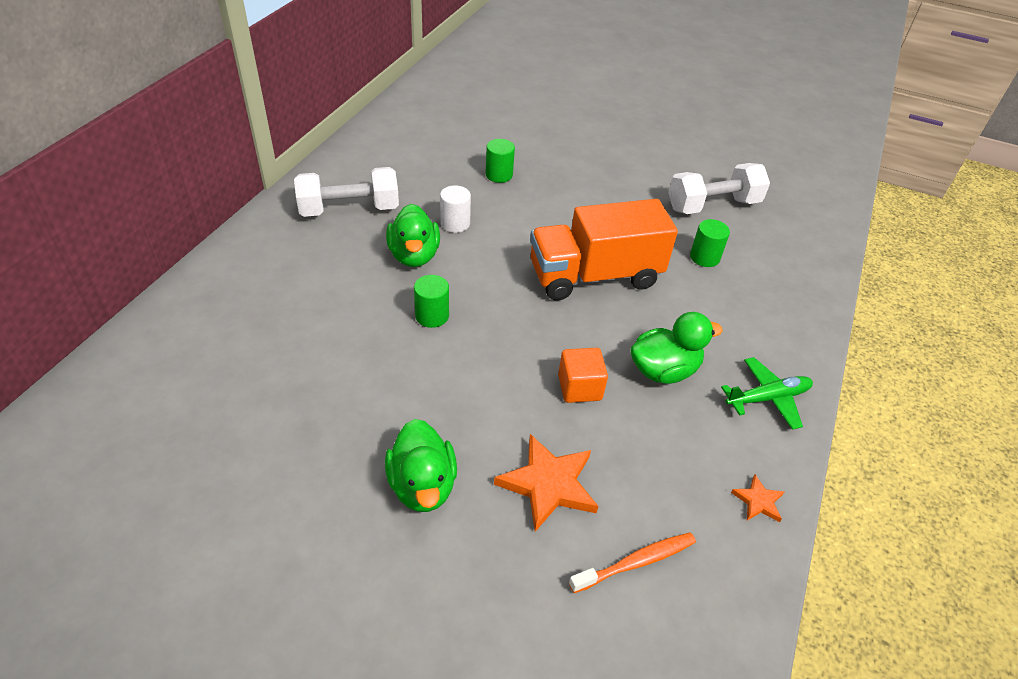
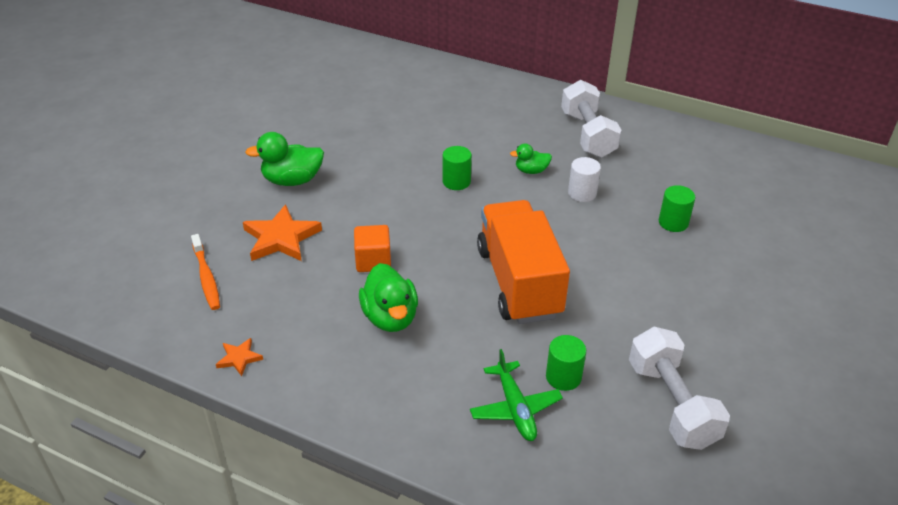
camera: 95 degrees right, 5 degrees down
green duck [386,204,440,267] -> green duck [510,143,552,174], size x0.57
green plane [721,357,813,430] -> green plane moved to [470,349,563,441]

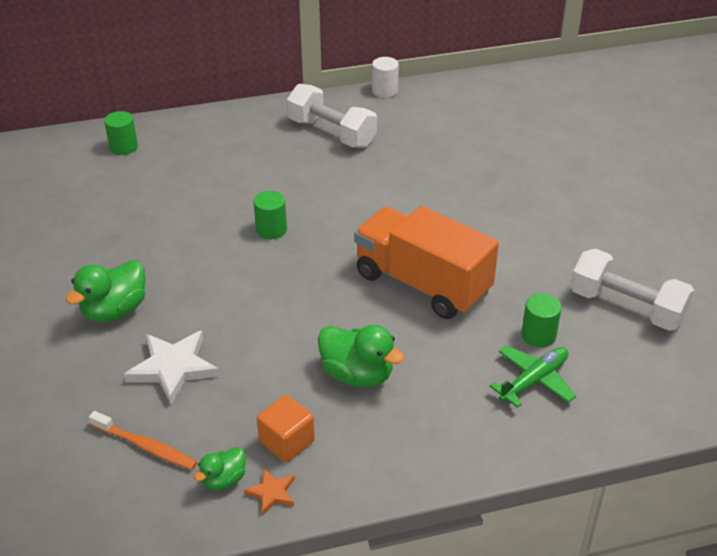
camera: 40 degrees left, 0 degrees up
orange star [243,204,322,261] -> white star [124,331,219,405]
orange cube [354,225,391,272] -> orange cube moved to [257,395,315,462]
green plane [470,349,563,441] -> green plane turned 75 degrees counterclockwise [490,346,576,408]
green duck [510,143,552,174] -> green duck moved to [194,447,246,490]
white cylinder [568,157,601,202] -> white cylinder moved to [372,57,399,98]
green cylinder [659,185,696,232] -> green cylinder moved to [104,111,138,155]

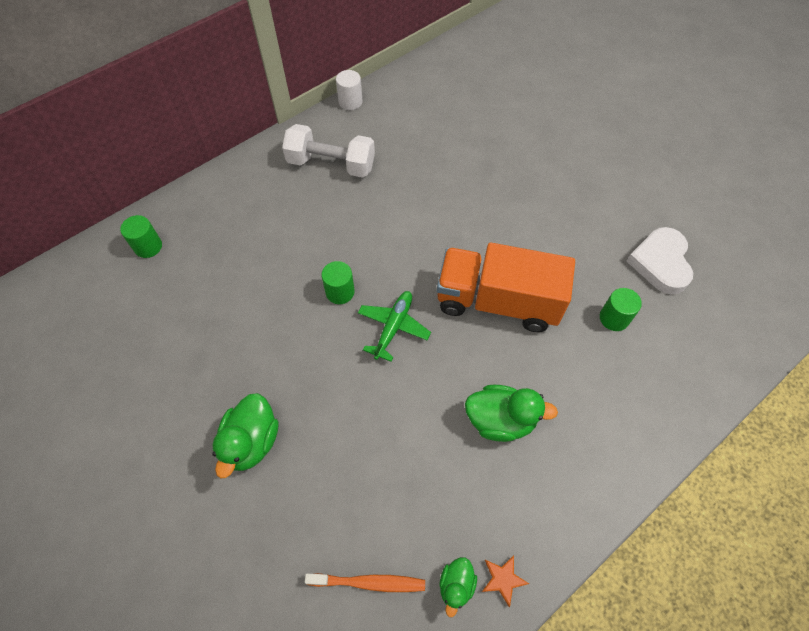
camera: 25 degrees left, 20 degrees up
white star [124,331,219,405] -> none
orange cube [257,395,315,462] -> none
green plane [490,346,576,408] -> green plane moved to [358,291,431,362]
white dumbbell [571,249,694,331] -> white heart [627,227,693,294]

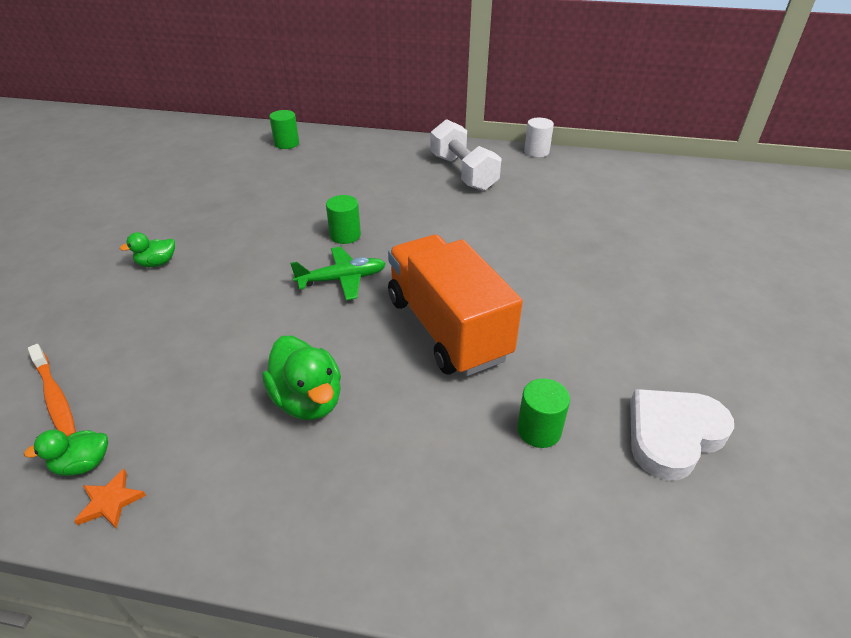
camera: 50 degrees right, 20 degrees down
green duck [212,393,278,478] -> green duck [119,232,175,267], size x0.57

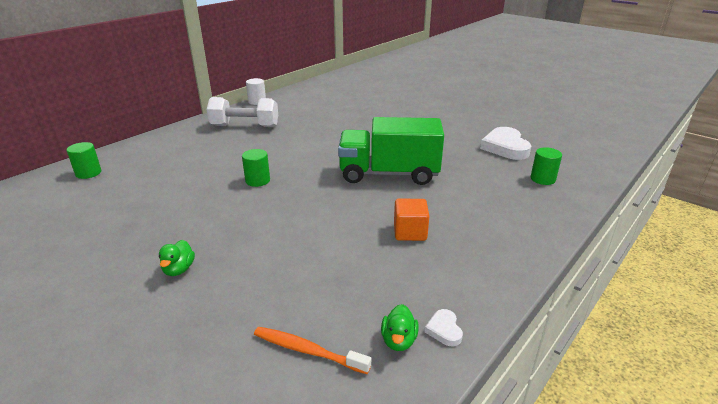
camera: 60 degrees left, 10 degrees down
orange toothbrush [28,344,76,437] -> orange toothbrush turned 150 degrees counterclockwise [254,327,371,374]
orange star [74,469,146,529] -> white heart [424,309,463,346]
green duck [262,336,341,420] -> orange cube [394,199,429,241]
green plane [290,247,386,300] -> none
orange truck [388,235,523,376] -> green truck [338,117,444,185]
green cylinder [517,378,570,448] -> green cylinder moved to [531,147,562,185]

